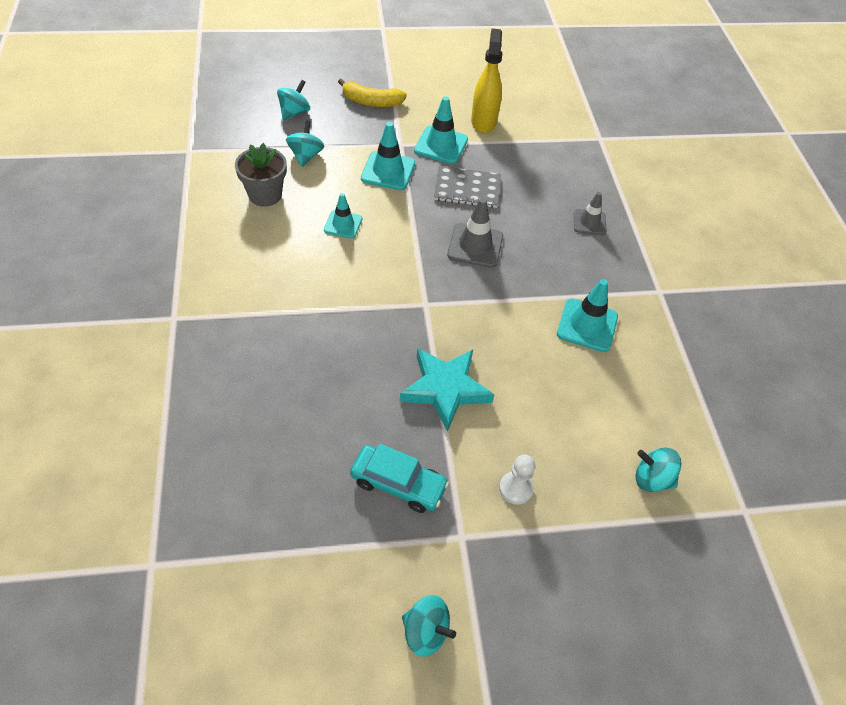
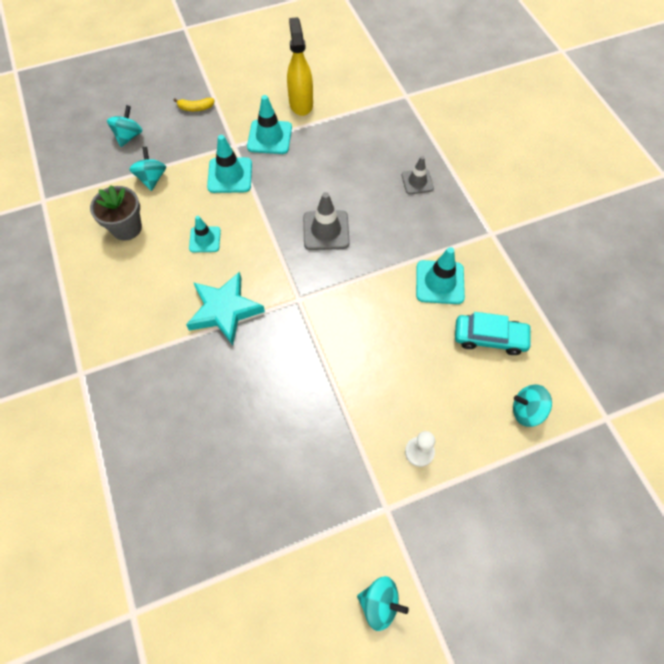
camera: 10 degrees left, 10 degrees up
yellow banana [338,79,407,107] -> yellow banana [173,98,215,111], size x0.62
turquoise car [350,444,449,513] -> turquoise car moved to [455,312,532,355]
turquoise star [400,348,495,432] -> turquoise star moved to [186,271,265,345]
grey notebook [434,166,501,208] -> none

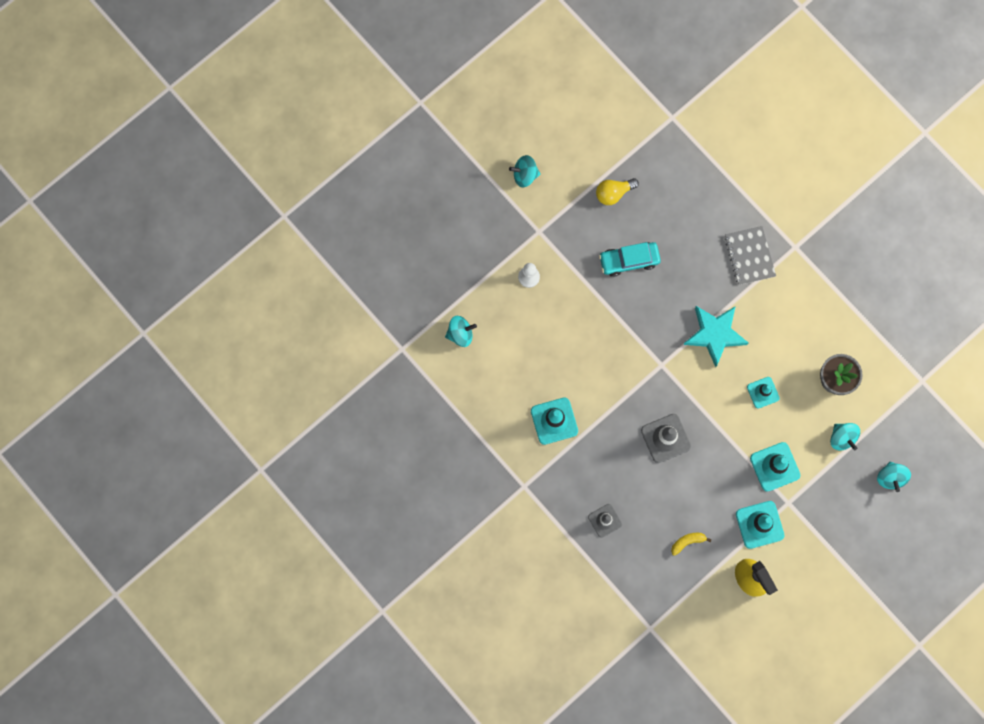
camera: 160 degrees right, 15 degrees up
yellow banana [173,98,215,111] -> yellow banana moved to [671,533,711,556]
turquoise car [455,312,532,355] -> turquoise car moved to [599,242,661,277]
none -> yellow light bulb [596,178,639,205]
none -> grey notebook [724,226,776,285]

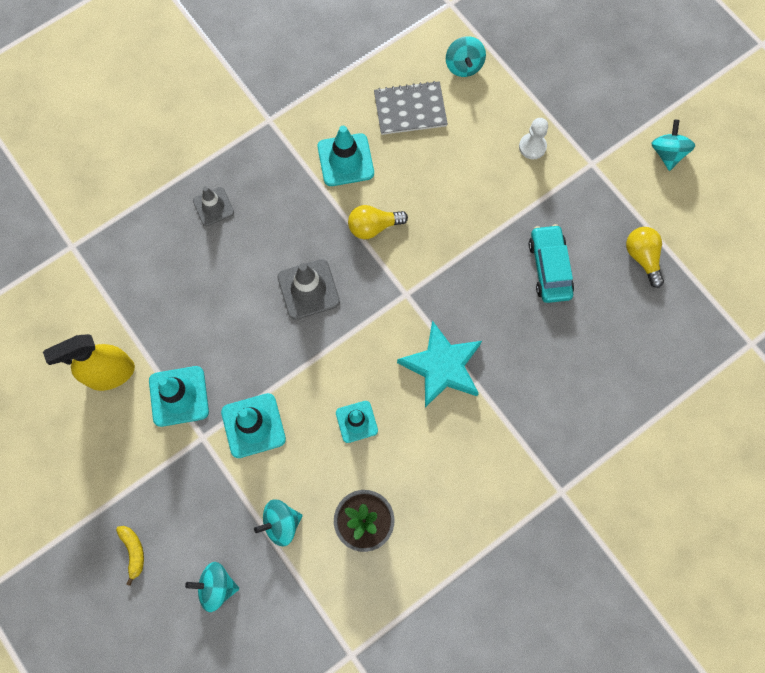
camera: 95 degrees right, 5 degrees down
yellow banana [671,533,711,556] -> yellow banana moved to [116,526,144,586]
grey notebook [724,226,776,285] -> grey notebook moved to [374,81,448,135]
none -> yellow light bulb [348,205,408,239]

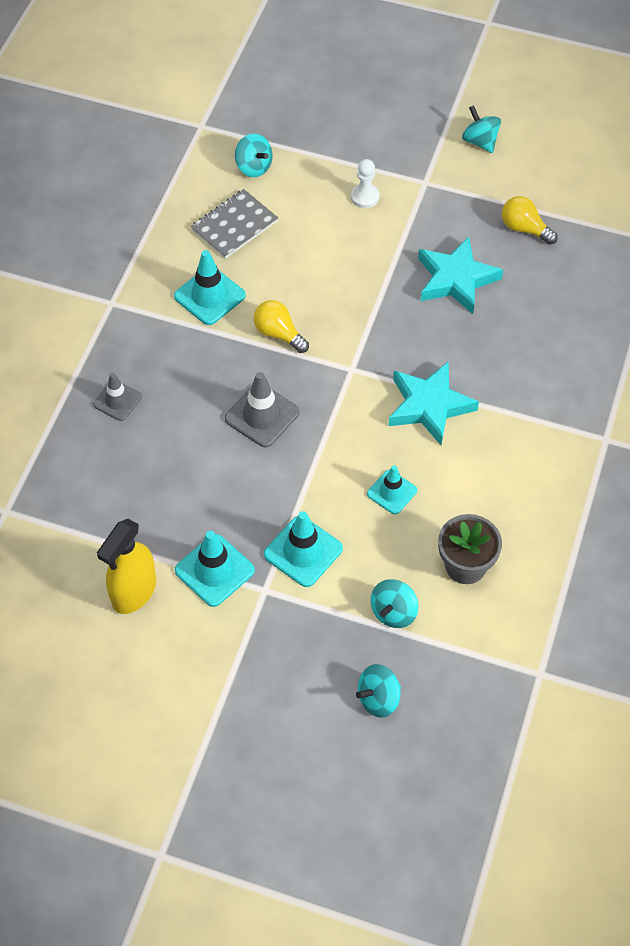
camera: 35 degrees left, 15 degrees down
yellow banana [116,526,144,586] -> none
yellow light bulb [348,205,408,239] -> yellow light bulb turned 90 degrees clockwise [254,300,309,353]
turquoise car [529,224,574,303] -> turquoise star [418,236,503,314]

